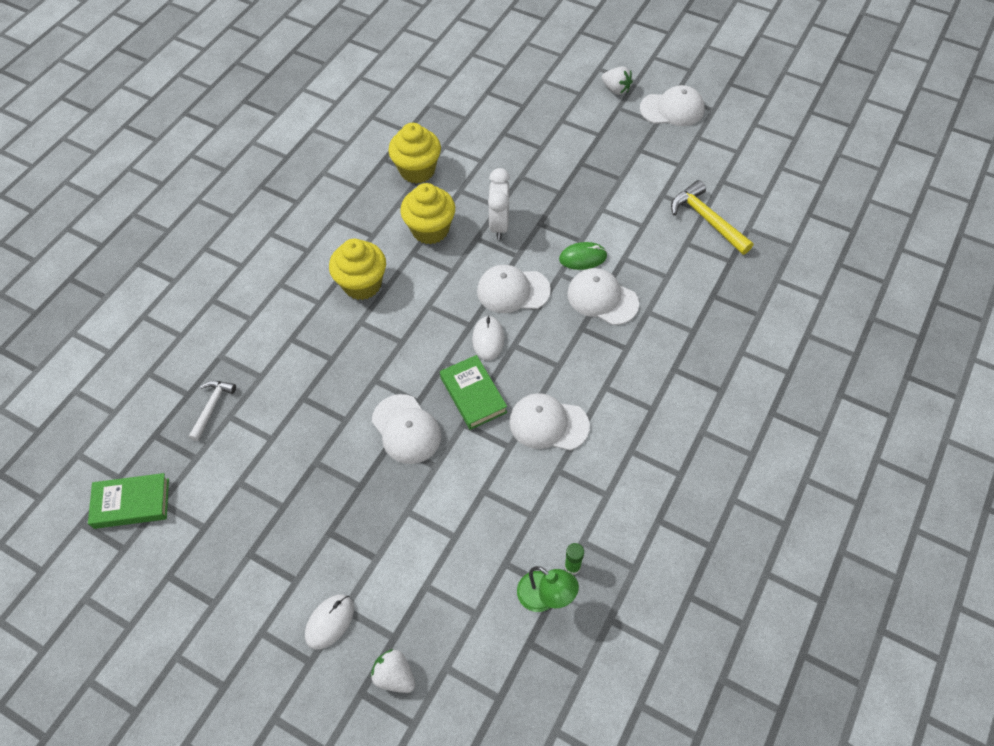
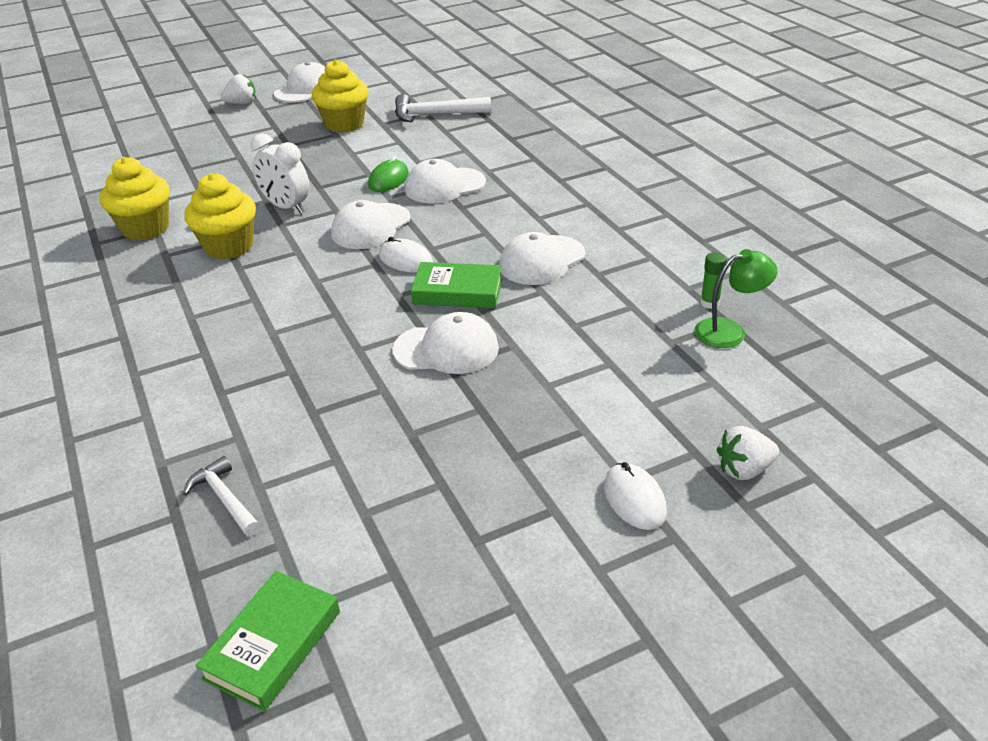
camera: 55 degrees left, 20 degrees down
yellow cupcake [329,239,386,300] -> yellow cupcake moved to [312,59,369,133]
yellow hammer [671,180,753,255] -> white hammer [395,94,491,123]

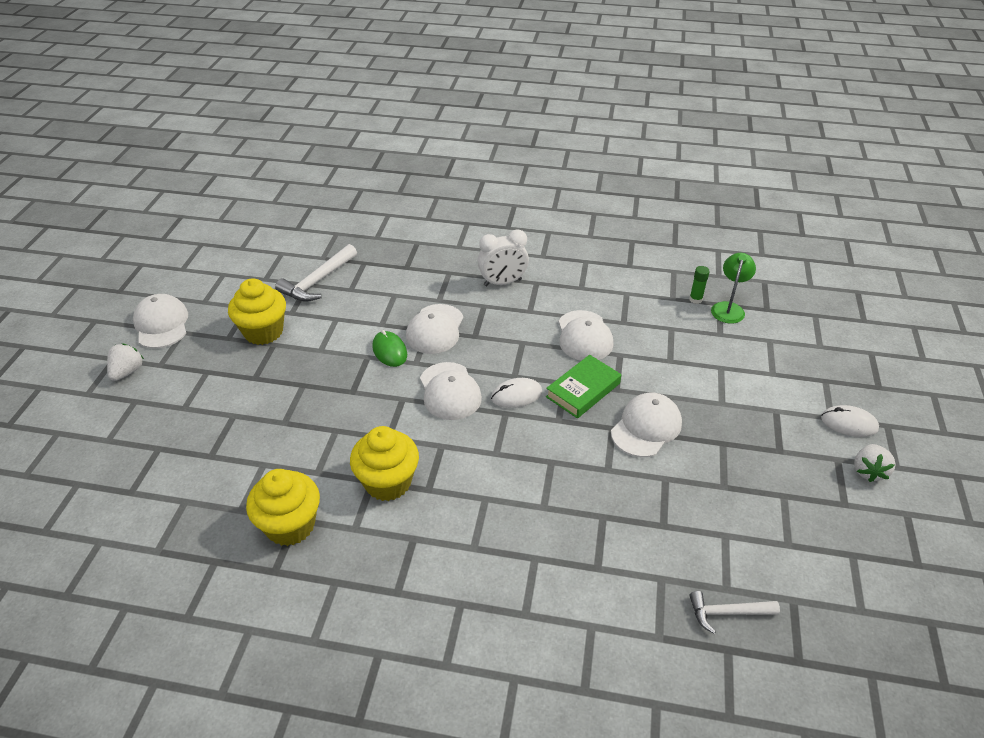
camera: 55 degrees left, 5 degrees up
green book [195,571,340,712] -> none
white clock [251,133,309,214] -> white clock moved to [478,229,529,286]
white strawberry [717,426,779,480] -> white strawberry moved to [854,444,896,482]

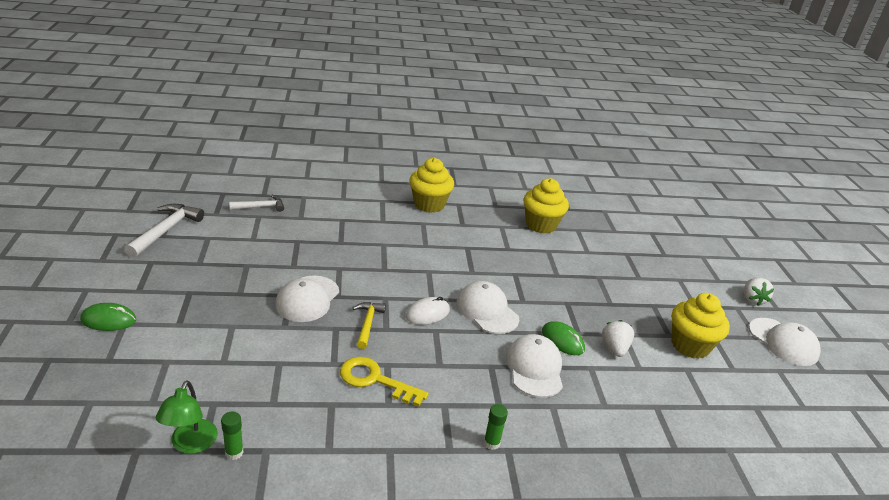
camera: 160 degrees right, 10 degrees down
white hammer [275,244,357,302] -> white hammer moved to [124,204,204,258]
yellow cupcake [350,426,419,501] -> yellow cupcake moved to [409,158,454,213]
white clock [478,229,529,286] -> green glue stick [484,404,508,450]
green book [546,355,621,418] -> yellow hammer [353,302,386,349]
white cap [558,310,613,361] -> yellow key [340,356,429,407]
white mouse [821,405,879,437] -> green mouse [80,303,136,331]
white strawberry [854,444,896,482] -> white strawberry moved to [602,320,634,357]

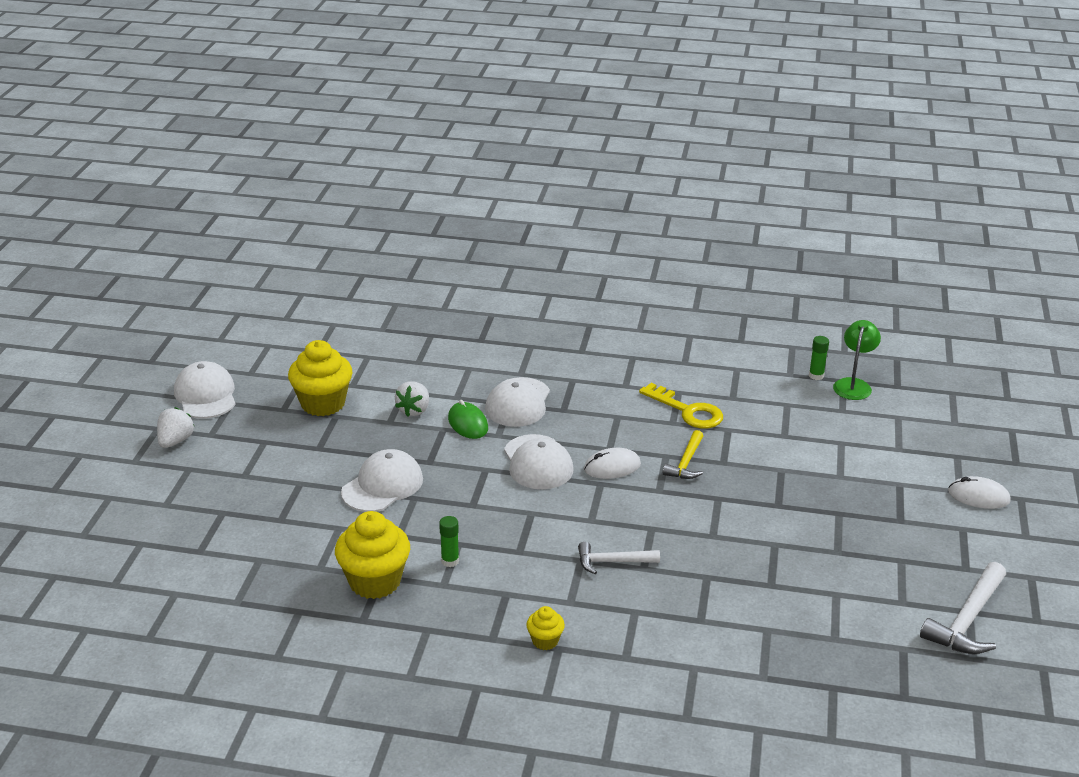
camera: 160 degrees left, 0 degrees up
green mouse [80,303,136,331] -> white mouse [948,476,1011,509]
white hammer [229,195,284,212] -> white hammer moved to [578,542,660,574]
white cap [275,276,339,322] -> white cap moved to [341,449,423,512]
yellow cupcake [409,158,454,213] -> yellow cupcake [526,606,565,650], size x0.49
green glue stick [484,404,508,450] -> green glue stick moved to [439,516,459,567]

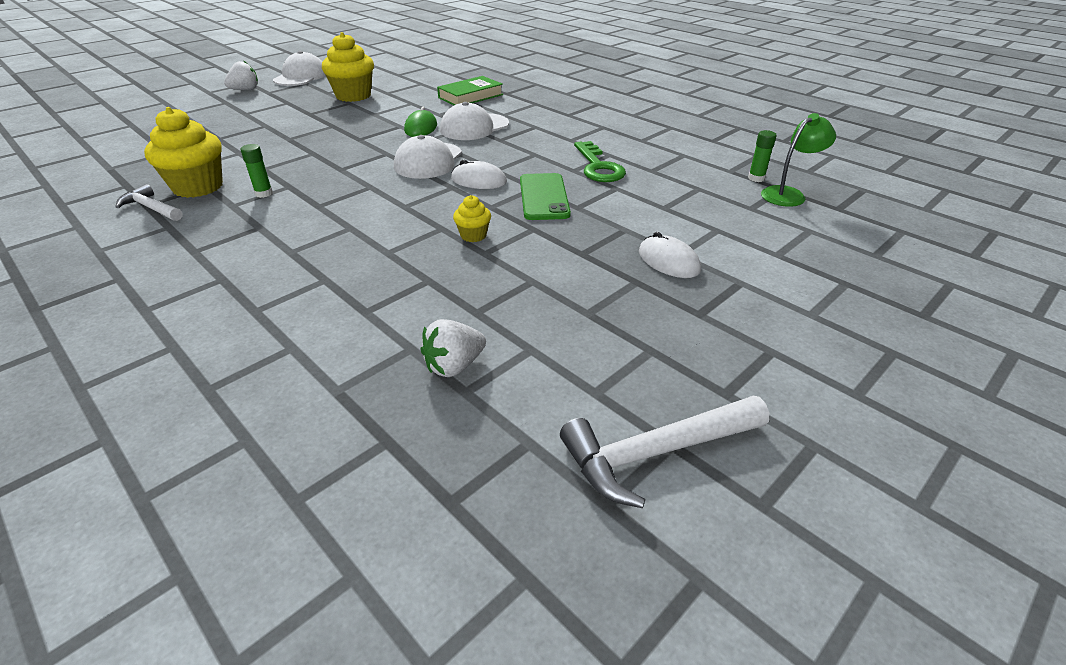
camera: 35 degrees right, 5 degrees up
white cap [341,449,423,512] -> none
white strawberry [395,381,429,416] -> white strawberry moved to [421,319,486,377]
yellow cupcake [526,606,565,650] -> yellow cupcake moved to [453,195,491,242]
white hammer [578,542,660,574] -> white hammer moved to [115,184,183,221]
yellow key [639,383,723,429] -> green key [574,141,626,182]
yellow hammer [663,430,703,479] -> green phone [520,173,571,220]
white mouse [948,476,1011,509] -> white mouse moved to [639,232,701,278]
none -> green book [437,76,503,105]

